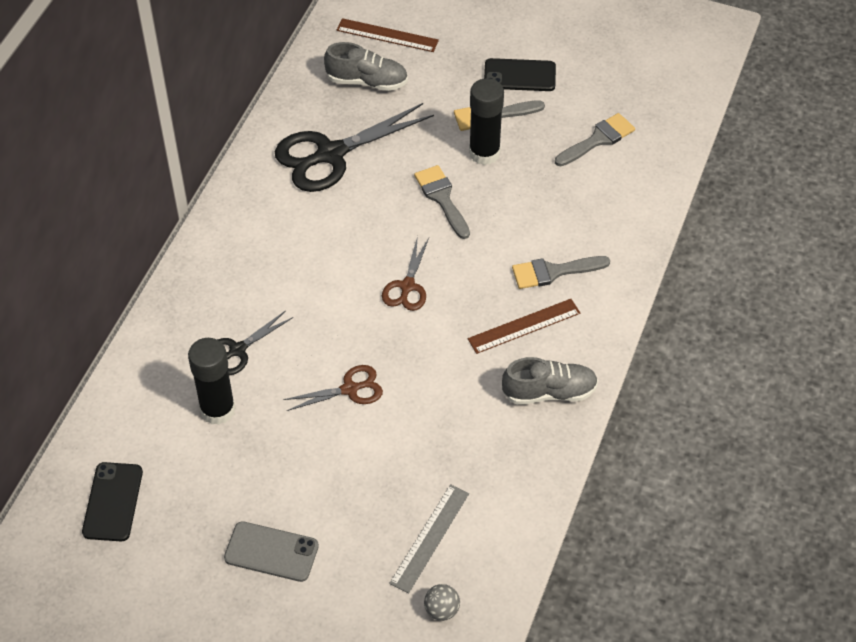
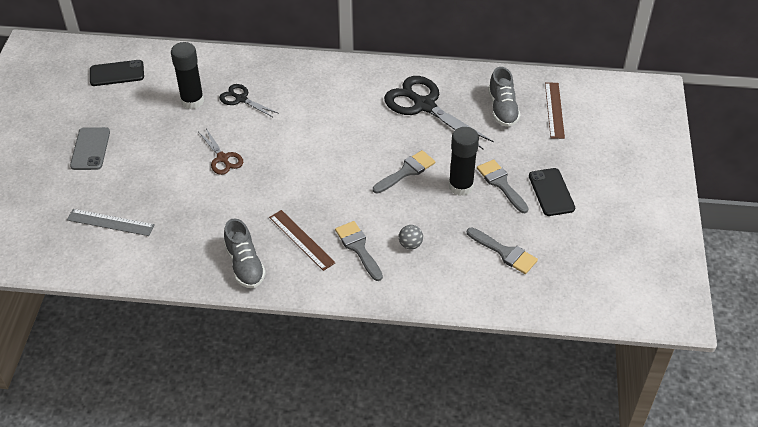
camera: 75 degrees right, 5 degrees down
brown scissors [382,236,429,311] -> none
grey ball [424,584,460,621] -> grey ball moved to [399,225,423,250]

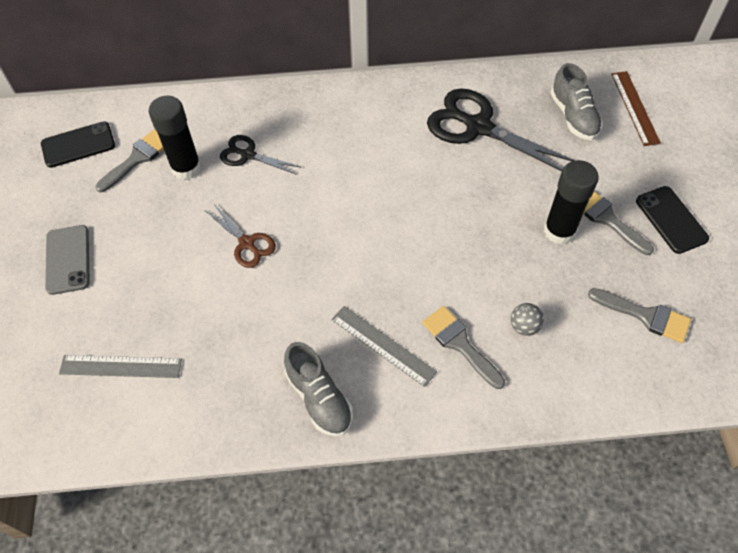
camera: 10 degrees left, 10 degrees up
brown ruler [269,210,336,271] -> grey ruler [331,306,437,387]
grey brush [373,150,435,194] -> grey brush moved to [95,129,164,192]

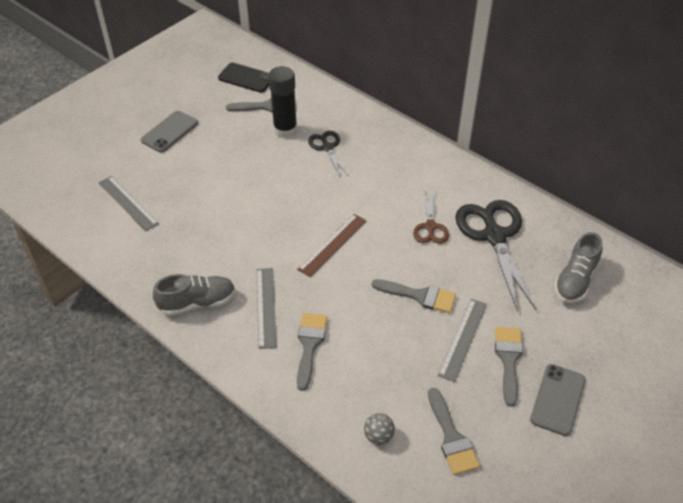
camera: 45 degrees right, 10 degrees down
brown scissors [206,204,276,268] -> brown scissors moved to [413,192,449,244]
grey shoe [284,342,353,437] -> grey shoe turned 120 degrees counterclockwise [153,274,236,316]
grey ball [511,303,544,336] -> grey ball moved to [364,413,395,445]
black glue stick [544,160,599,245] -> grey ruler [438,299,487,382]
brown ruler [611,71,661,146] -> brown ruler moved to [297,214,366,277]
black phone [636,186,709,254] -> grey phone [530,364,586,436]
none -> grey brush [372,279,456,313]

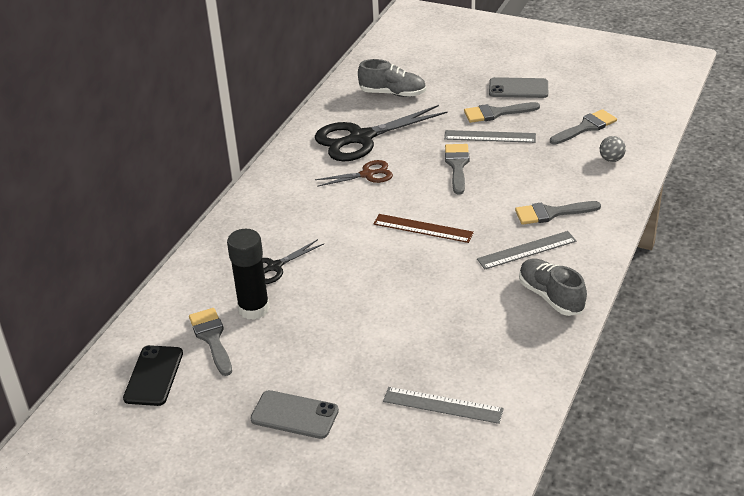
camera: 105 degrees left, 10 degrees down
grey ruler [98,176,159,231] -> grey ruler turned 75 degrees clockwise [383,387,504,424]

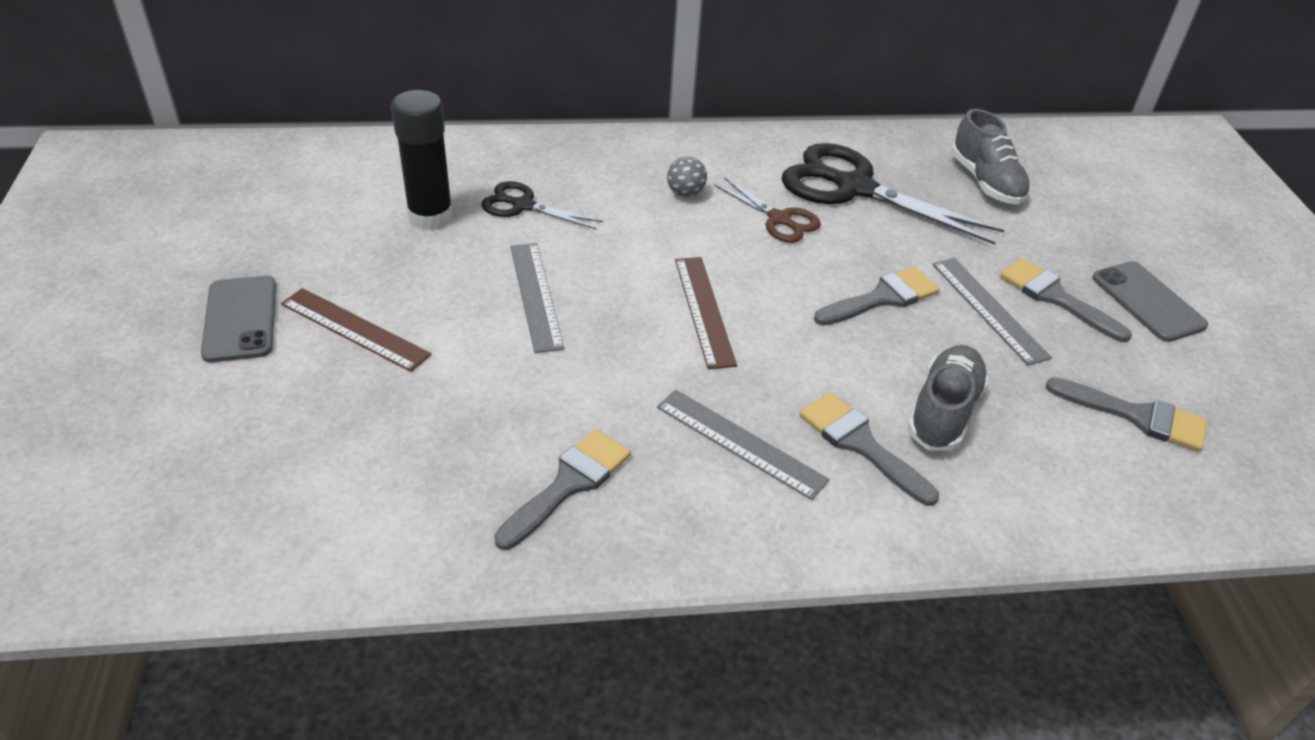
camera: 55 degrees right, 5 degrees up
black phone [123,345,183,406] -> none
grey brush [189,308,232,376] -> grey brush moved to [494,429,631,550]
grey ruler [383,387,504,424] -> grey ruler moved to [510,243,564,353]
grey shoe [519,259,587,316] -> grey shoe moved to [907,345,989,451]
grey ball [600,136,626,162] -> grey ball moved to [667,156,707,197]
none -> brown ruler [281,288,431,372]

